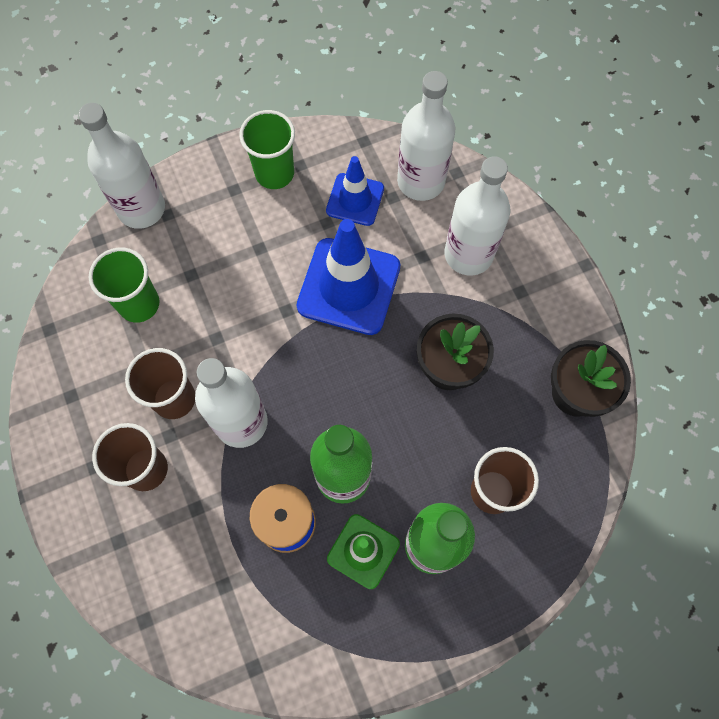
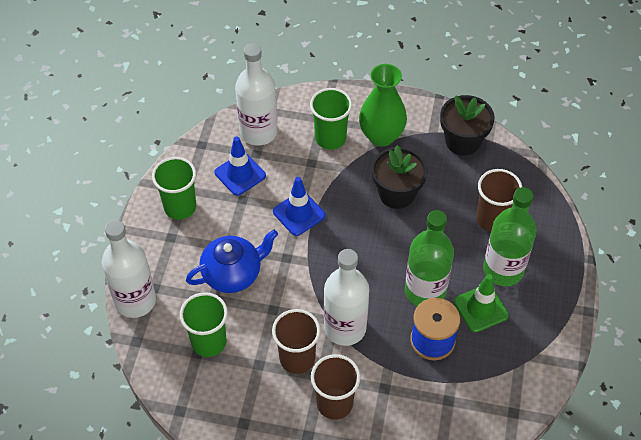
camera: 55 degrees left, 15 degrees down
blue traffic cone [297,219,400,335] -> blue traffic cone [273,177,325,236], size x0.59
white bottle [444,156,510,276] -> green cup [310,88,352,150]
none -> blue teapot [186,230,278,293]
none -> green vase [359,64,407,147]

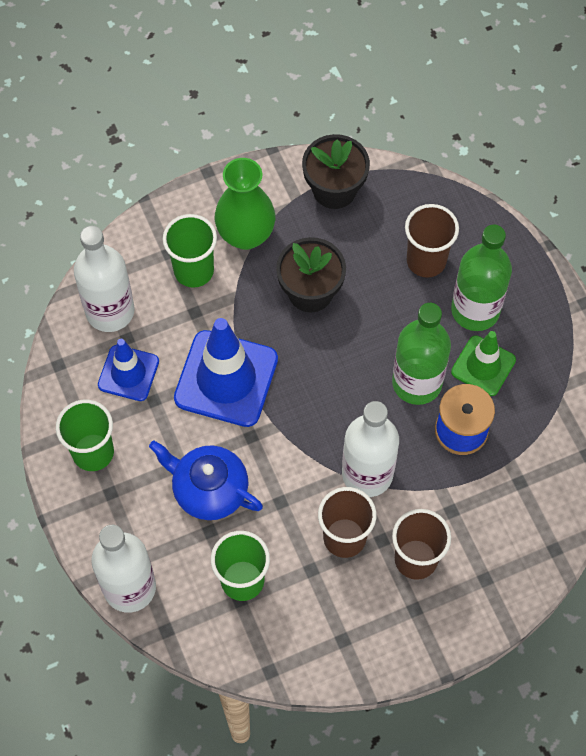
camera: 35 degrees left, 10 degrees up
blue teapot [186,230,278,293] -> blue teapot turned 90 degrees counterclockwise [149,441,263,520]
blue traffic cone [273,177,325,236] -> blue traffic cone [174,318,278,427], size x1.70

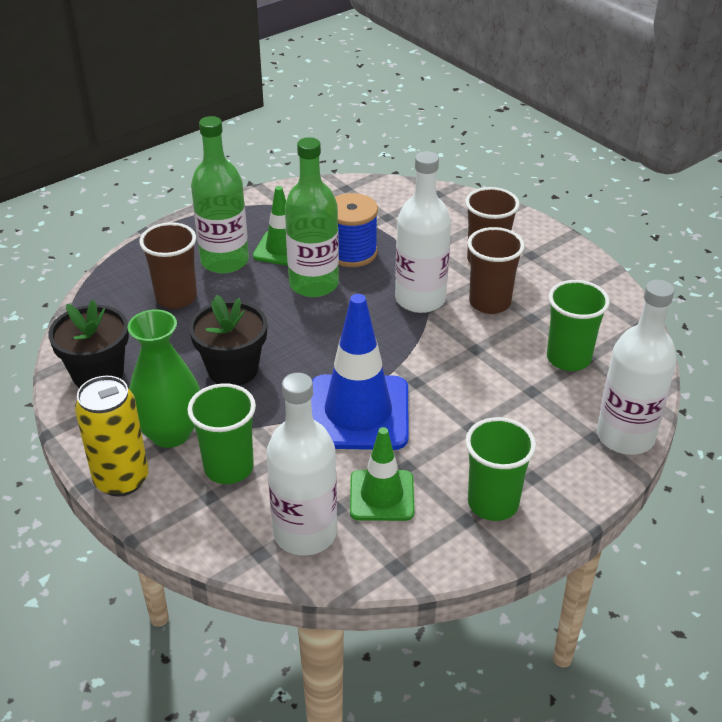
camera: 105 degrees left, 25 degrees down
blue traffic cone [98,339,159,401] -> green traffic cone [350,427,414,521]
blue teapot [149,441,263,520] -> none
none -> yellow can [75,376,148,496]

